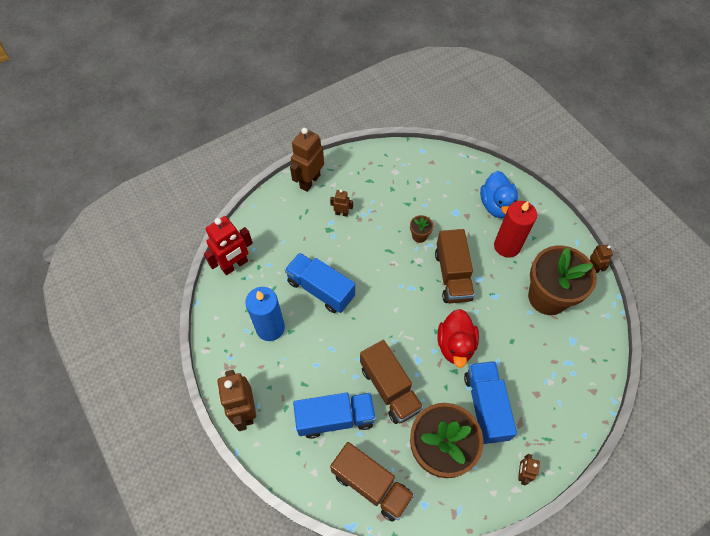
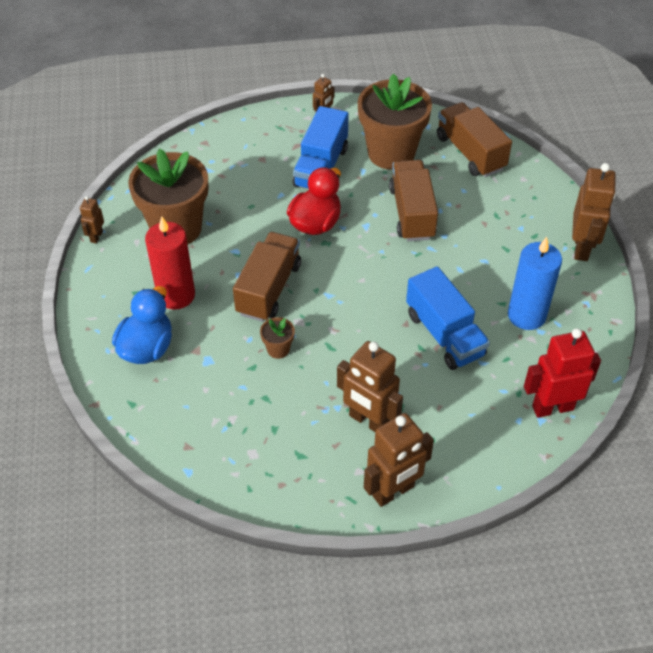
camera: 155 degrees left, 10 degrees down
blue truck [293,393,376,439] -> none
brown robot [330,190,353,217] -> brown robot [337,341,403,432], size x1.99

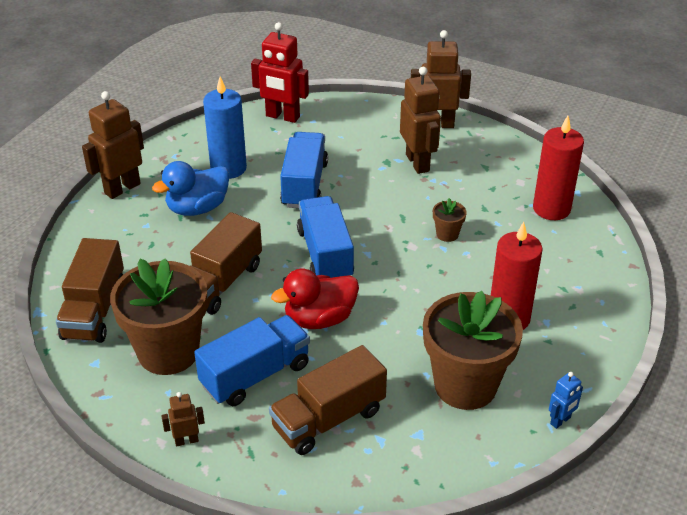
camera: 145 degrees left, 10 degrees down
brown robot [80,196,104,244] -> blue robot [549,372,583,429]
blue duck [112,286,172,364] -> blue duck moved to [152,161,230,216]
brown truck [233,232,301,322] -> brown truck moved to [269,345,387,455]
none -> blue truck [297,196,354,278]
none -> red candle [533,116,584,220]

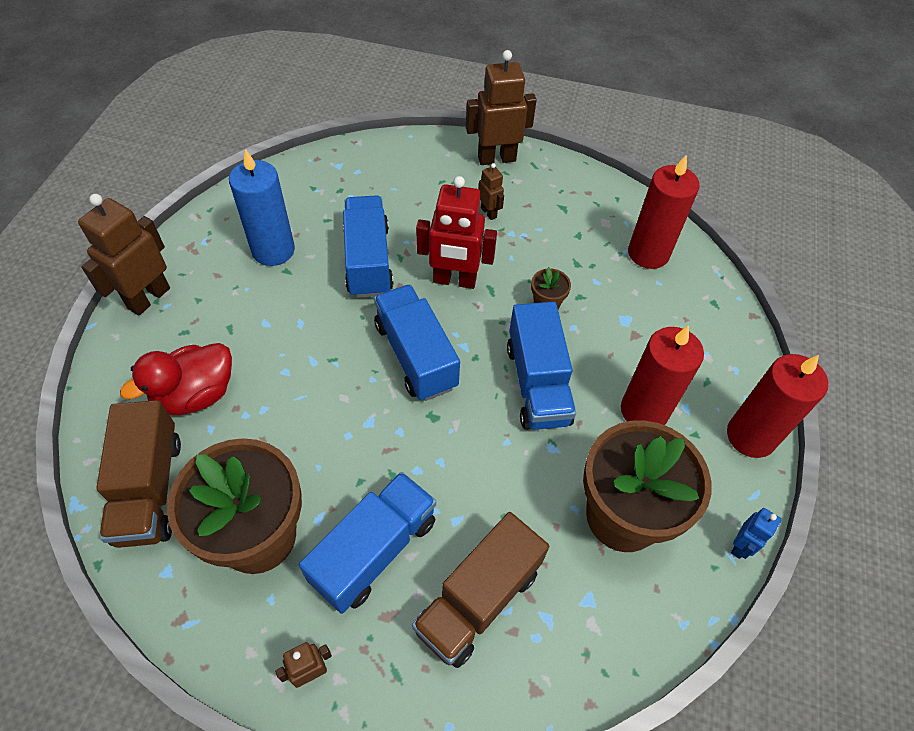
camera: 15 degrees left, 15 degrees up
blue duck [152,161,230,216] -> none
brown truck [190,212,262,315] -> none
red robot [251,22,309,123] -> red robot moved to [416,176,497,289]
red duck [271,269,359,329] -> red duck moved to [120,343,232,415]
brown robot [400,67,441,174] -> brown robot [479,163,504,220], size x0.50
none -> blue truck [507,302,576,430]
none -> red candle [727,354,828,458]

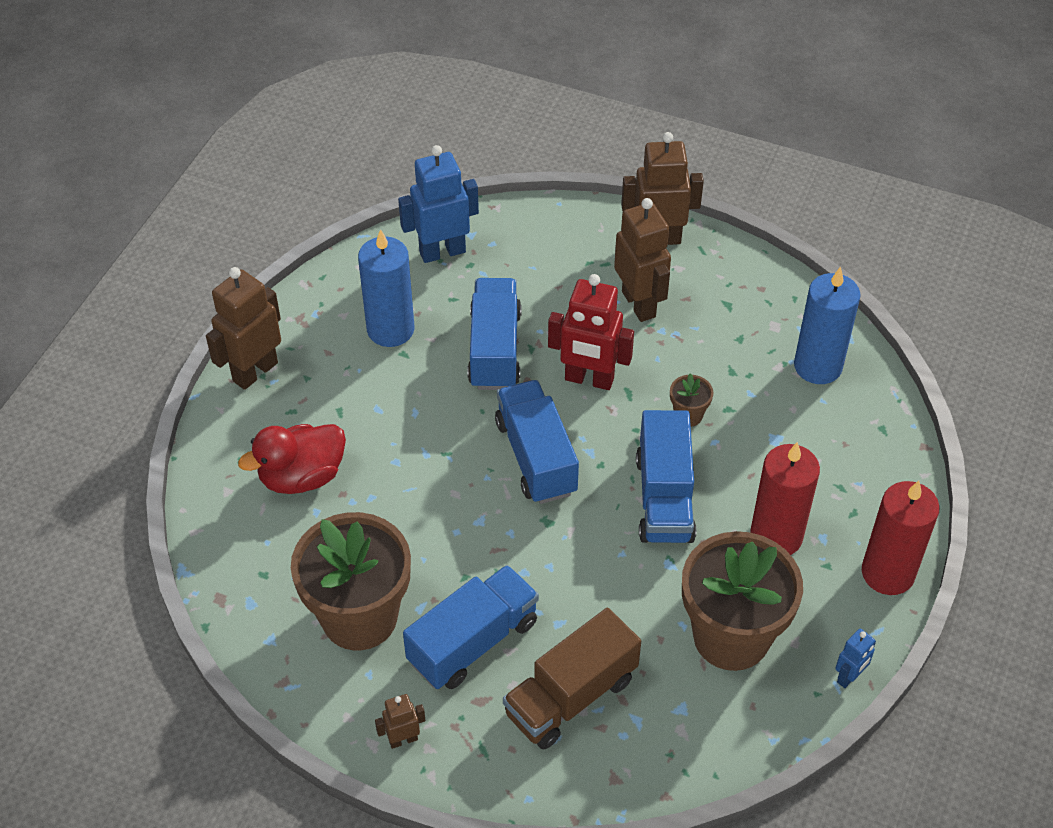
camera: 10 degrees right, 5 degrees down
brown truck [96,400,181,548] -> none
brown robot [479,163,504,220] -> brown robot [614,198,671,322], size x1.99
red candle [628,154,699,269] -> blue candle [794,266,861,384]
none -> blue robot [398,145,479,263]

